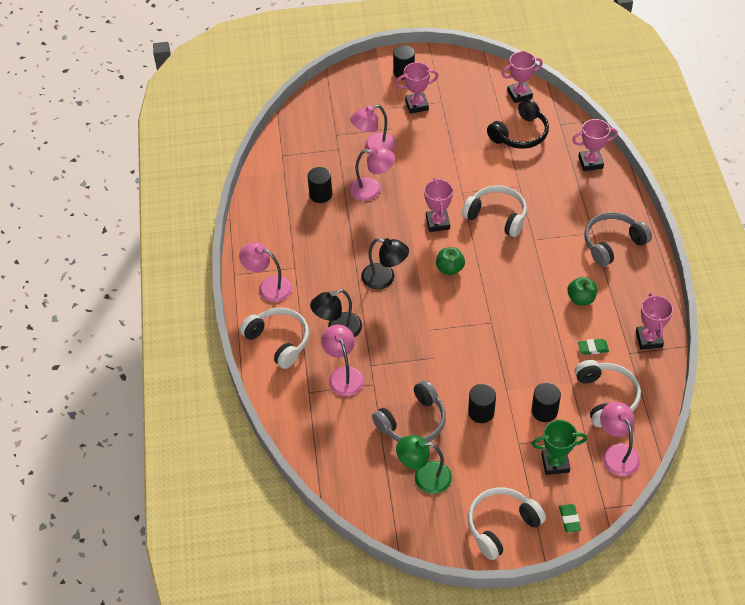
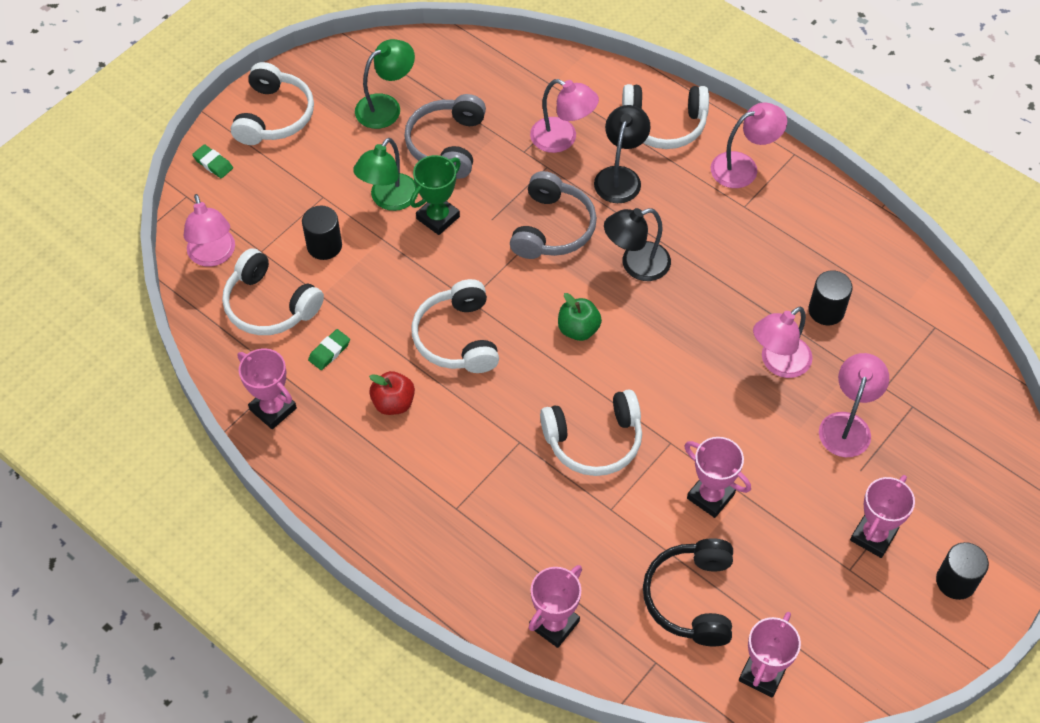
camera: 135 degrees right, 5 degrees up
pink trophy [424,178,453,232] -> pink trophy moved to [684,437,751,518]
black cylinder [468,384,496,423] -> green lamp [353,138,418,211]
green trophy [532,420,587,475] -> green trophy moved to [410,155,461,235]
green apple [567,277,597,305] -> red apple [369,371,415,415]
grey headphones [584,212,652,267] -> grey headphones moved to [510,171,597,259]
pink lamp [600,402,640,476] -> pink lamp turned 45 degrees clockwise [184,194,235,267]
none -> white headphones [412,279,499,373]

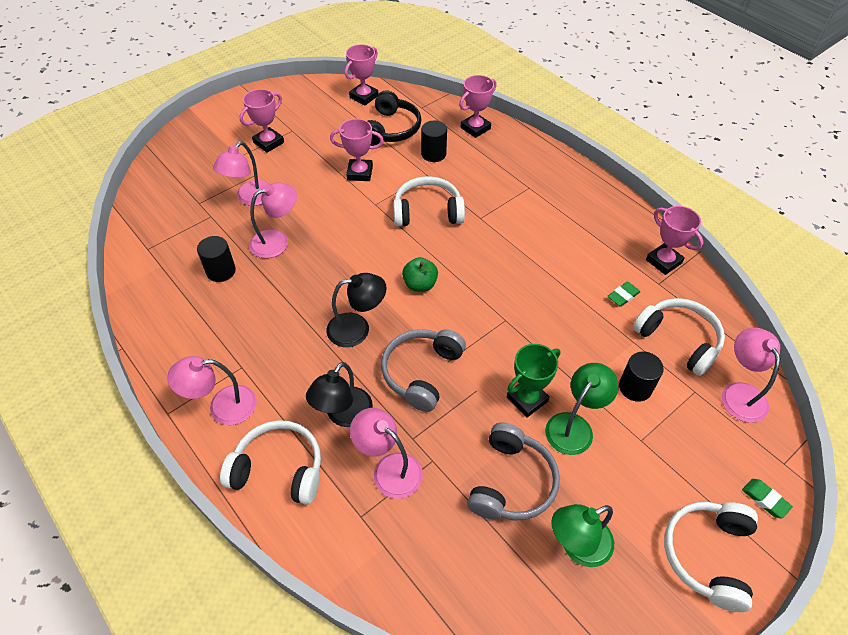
camera: 170 degrees left, 5 degrees down
red apple [369,371,415,415] -> none
white headphones [412,279,499,373] -> none
pink trophy [684,437,751,518] -> pink trophy turned 45 degrees counterclockwise [330,119,384,181]
black cylinder [936,542,989,600] -> black cylinder moved to [421,120,447,162]

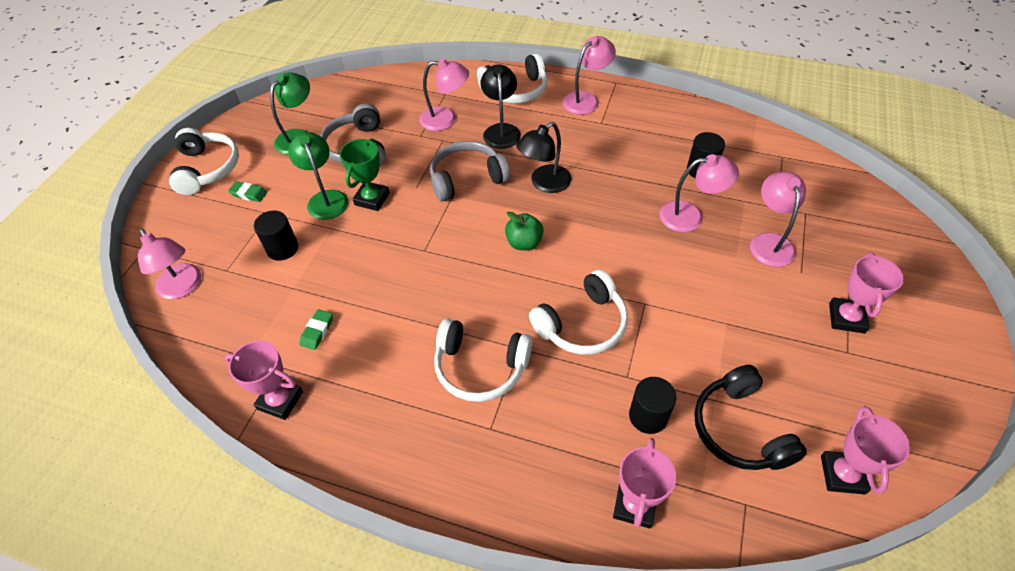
camera: 150 degrees right, 0 degrees up
pink lamp [249,182,297,258] -> pink lamp turned 120 degrees counterclockwise [660,154,739,232]
pink trophy [330,119,384,181] -> none
grey headphones [381,329,466,412] -> grey headphones turned 105 degrees counterclockwise [430,141,510,202]
green lamp [545,363,619,455] -> green lamp turned 150 degrees clockwise [288,132,348,220]
white headphones [633,298,725,376] -> white headphones moved to [434,319,532,402]
green eraser [742,479,793,519] -> green eraser moved to [228,181,267,202]

